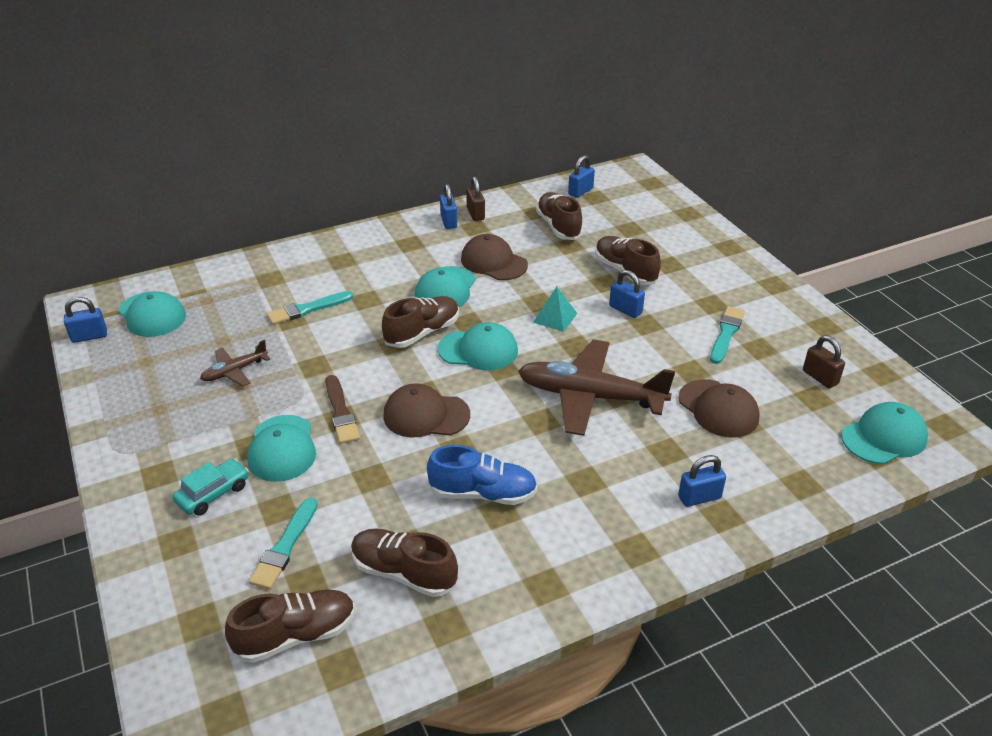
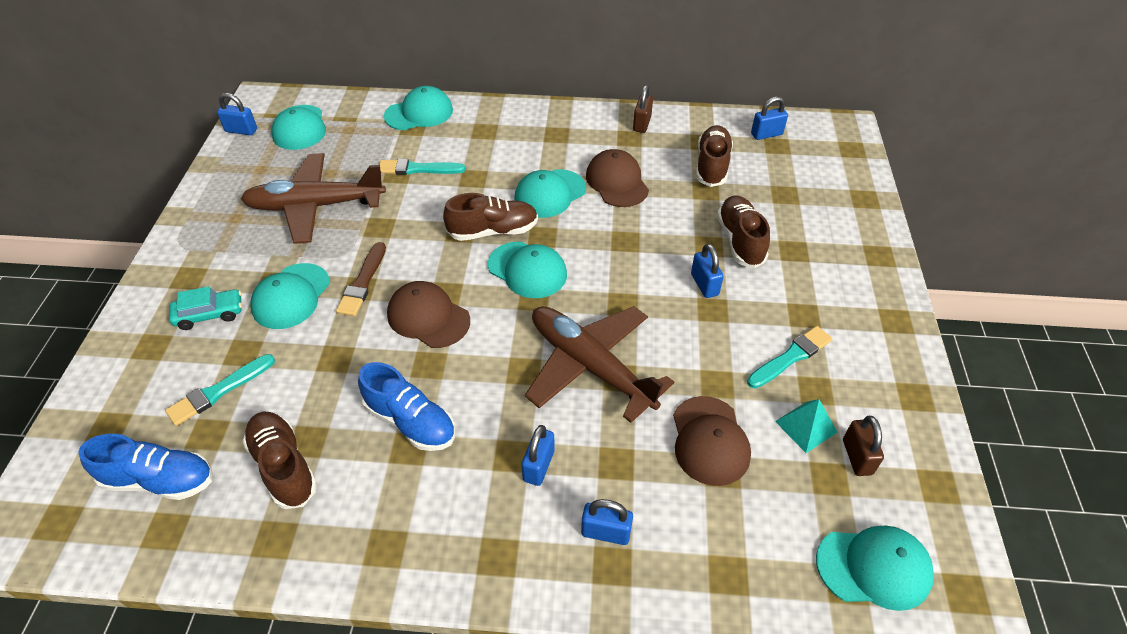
camera: 30 degrees right, 10 degrees up
brown plane [200,340,270,386] -> brown plane [241,153,386,244], size x2.07
brown shoe [225,589,355,663] -> blue shoe [78,434,213,500]
blue padlock [440,184,457,229] -> blue padlock moved to [521,425,555,486]
turquoise pyramid [533,287,577,332] -> turquoise pyramid moved to [775,399,838,453]
none -> turquoise cap [384,86,453,130]

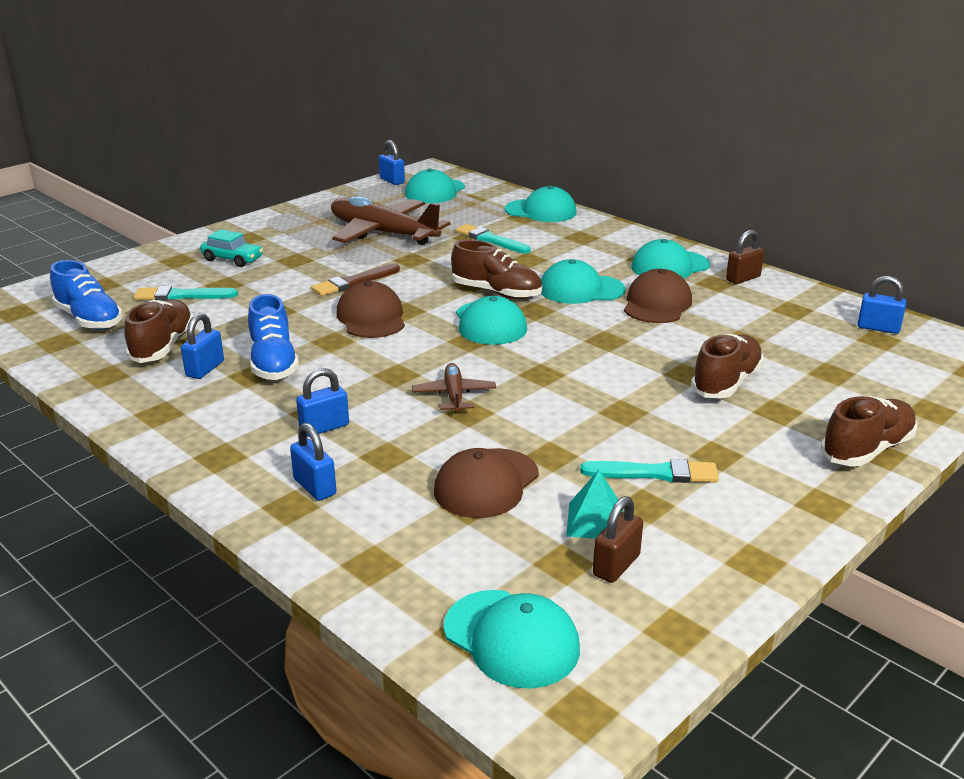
camera: 40 degrees right, 20 degrees down
turquoise cap [250,263,330,329] -> turquoise cap moved to [631,239,710,278]
brown plane [525,306,674,423] -> brown plane [412,363,496,413], size x0.48
blue padlock [691,244,724,298] -> blue padlock moved to [181,313,224,379]
brown shoe [696,125,733,187] -> brown shoe moved to [821,396,917,467]

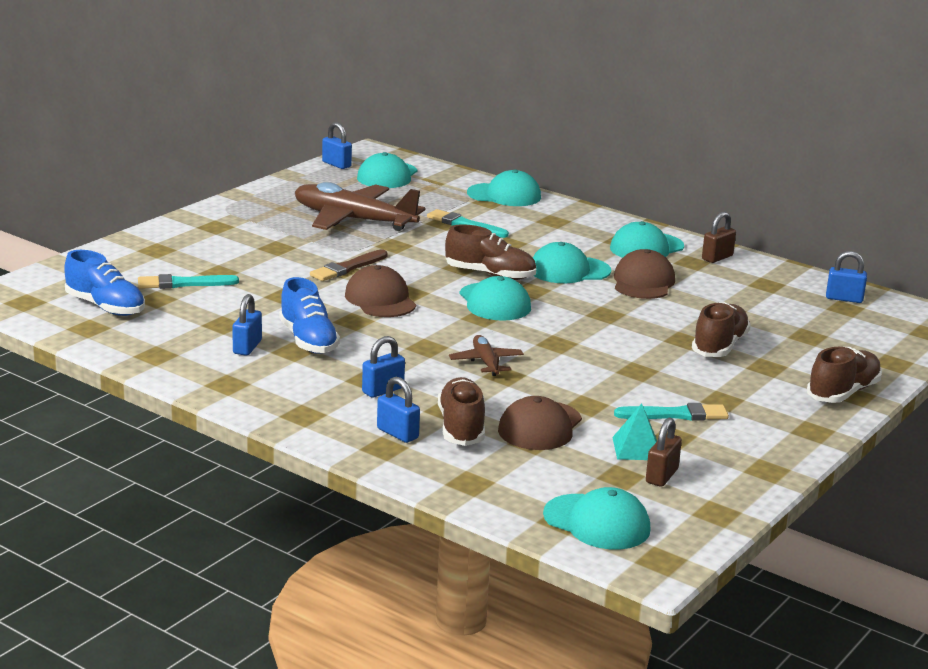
camera: 10 degrees left, 5 degrees down
brown shoe [124,299,193,363] -> brown shoe moved to [438,377,485,446]
turquoise car [200,229,263,267] -> none

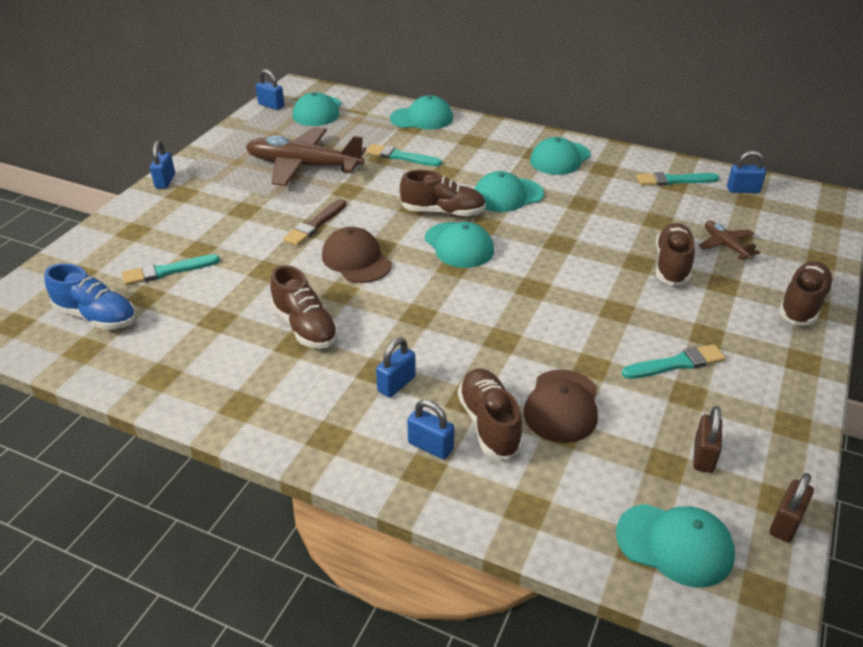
camera: 10 degrees left, 15 degrees up
blue padlock [232,294,262,355] -> blue padlock moved to [150,141,175,189]
blue shoe [279,277,340,354] -> brown shoe [270,265,338,349]
brown plane [449,335,524,376] -> brown plane moved to [699,221,761,260]
turquoise pyramid [612,404,657,460] -> none
brown cap [614,249,675,299] -> none
brown padlock [702,212,736,263] -> brown padlock moved to [770,473,814,543]
none -> turquoise brush [636,172,719,186]

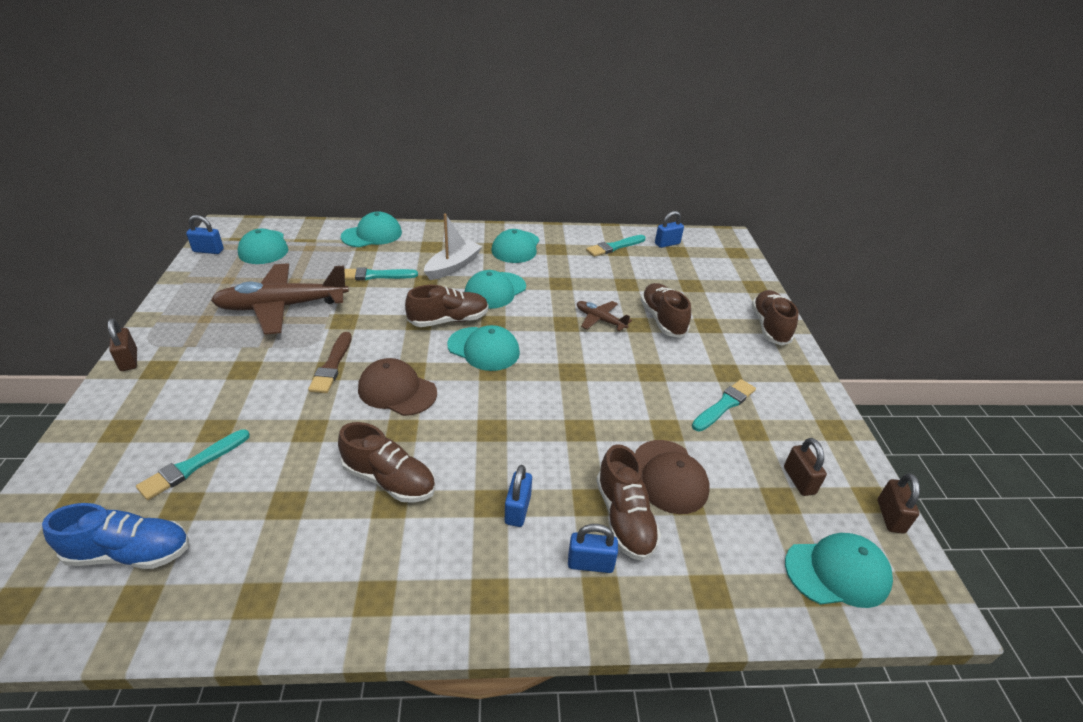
camera: 30 degrees left, 0 degrees up
blue padlock [150,141,175,189] -> brown padlock [108,319,137,371]
brown shoe [458,369,523,460] -> brown shoe turned 150 degrees counterclockwise [596,444,661,561]
brown plane [699,221,761,260] -> brown plane moved to [577,301,632,331]
none -> white boat [424,214,482,280]

